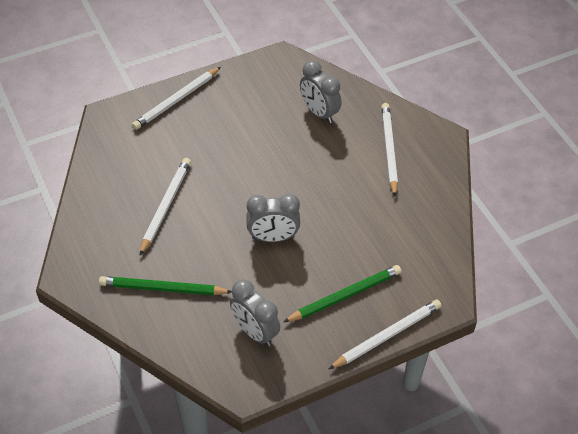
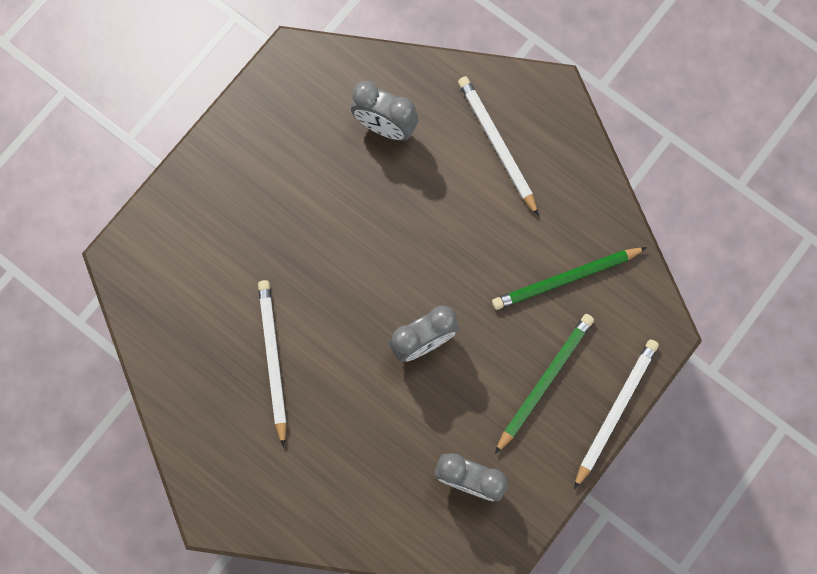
camera: 25 degrees left, 25 degrees up
green pencil [99,276,232,295] -> green pencil moved to [492,247,647,310]
white pencil [132,67,221,130] -> none

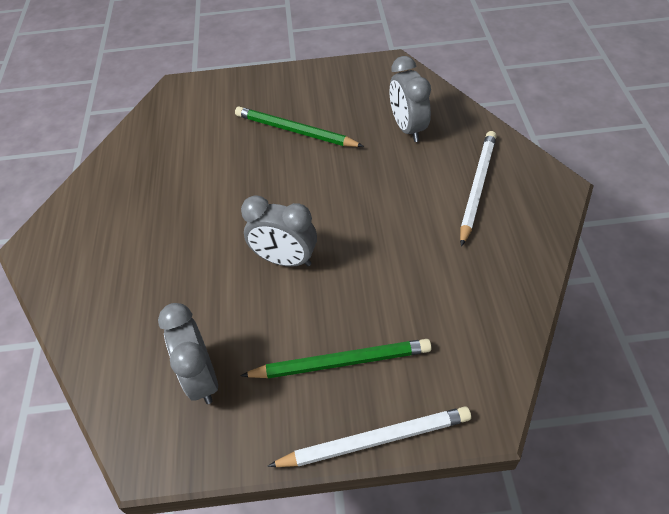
camera: 50 degrees right, 25 degrees down
white pencil [258,280,287,447] -> none
green pencil [492,247,647,310] -> green pencil moved to [235,107,364,147]

